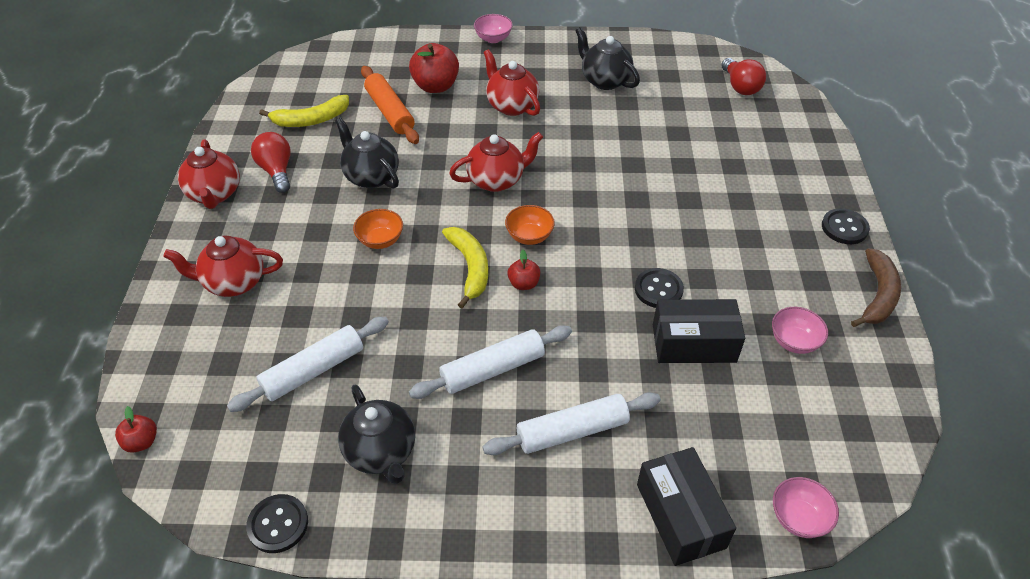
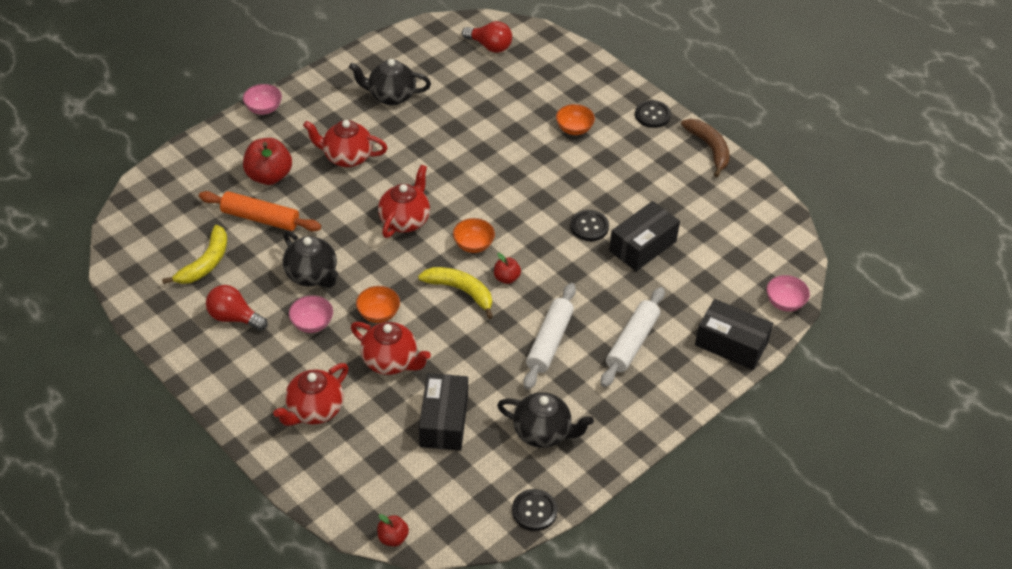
camera: 45 degrees left, 0 degrees up
red teapot [178,139,240,209] -> red teapot moved to [351,322,431,375]
white rolling pin [227,317,389,412] -> black box [419,373,468,451]
black teapot [335,117,399,189] -> black teapot turned 135 degrees counterclockwise [283,230,338,288]
pink bowl [772,307,828,354] -> pink bowl moved to [289,295,333,333]
none -> orange bowl [556,104,595,135]

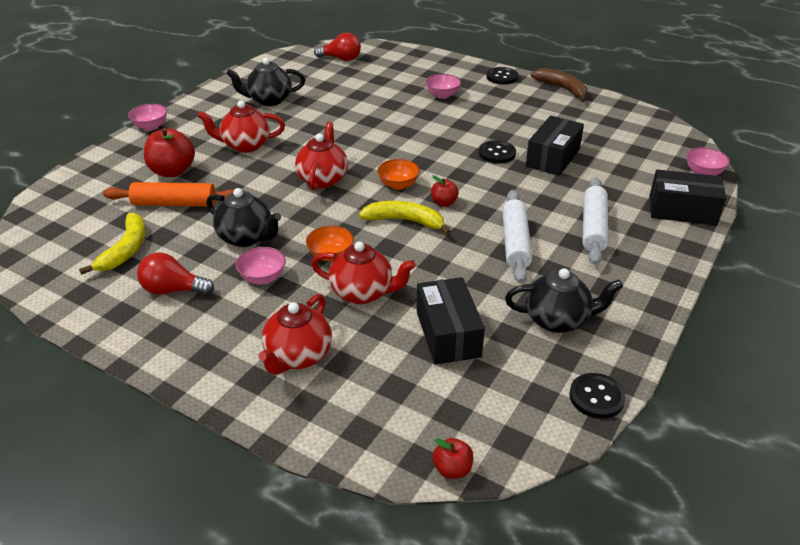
camera: 15 degrees left, 10 degrees down
orange bowl [556,104,595,135] -> pink bowl [426,74,461,99]

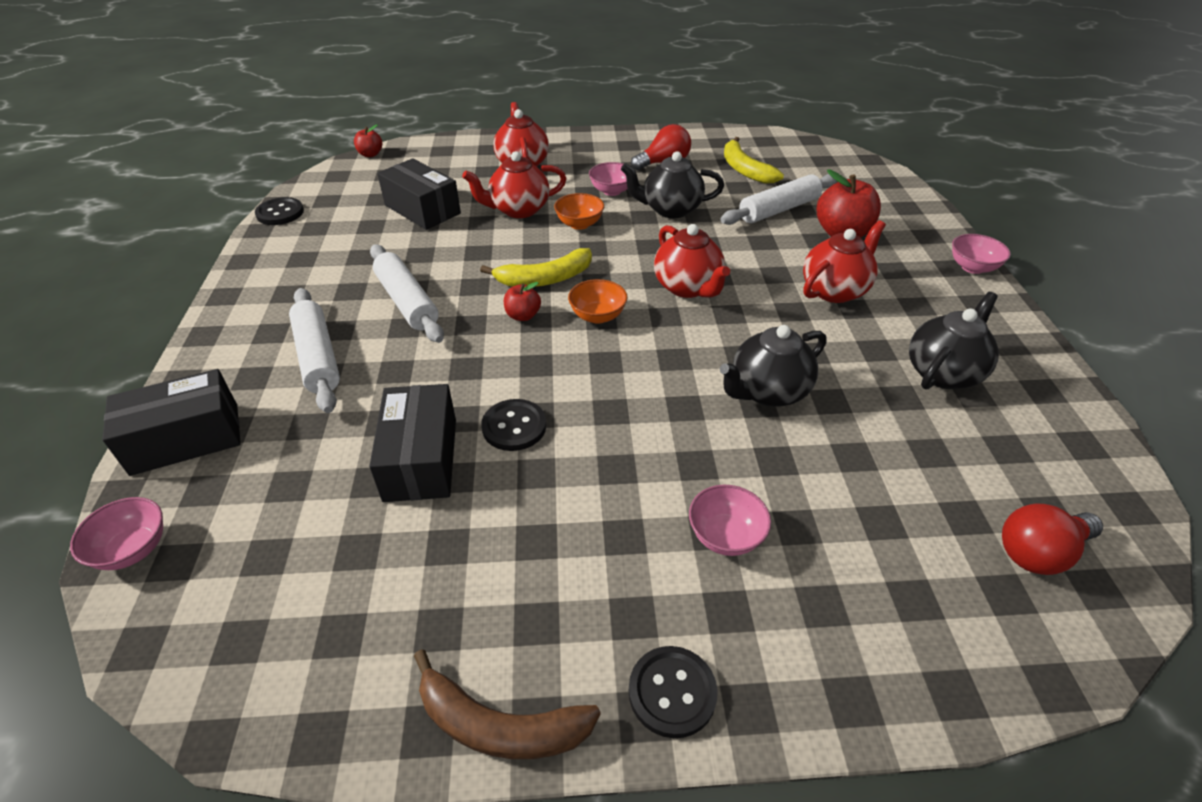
camera: 145 degrees right, 5 degrees up
orange rolling pin [103,182,234,207] -> white rolling pin [720,174,837,225]
black teapot [505,268,623,333] -> black teapot moved to [720,325,826,407]

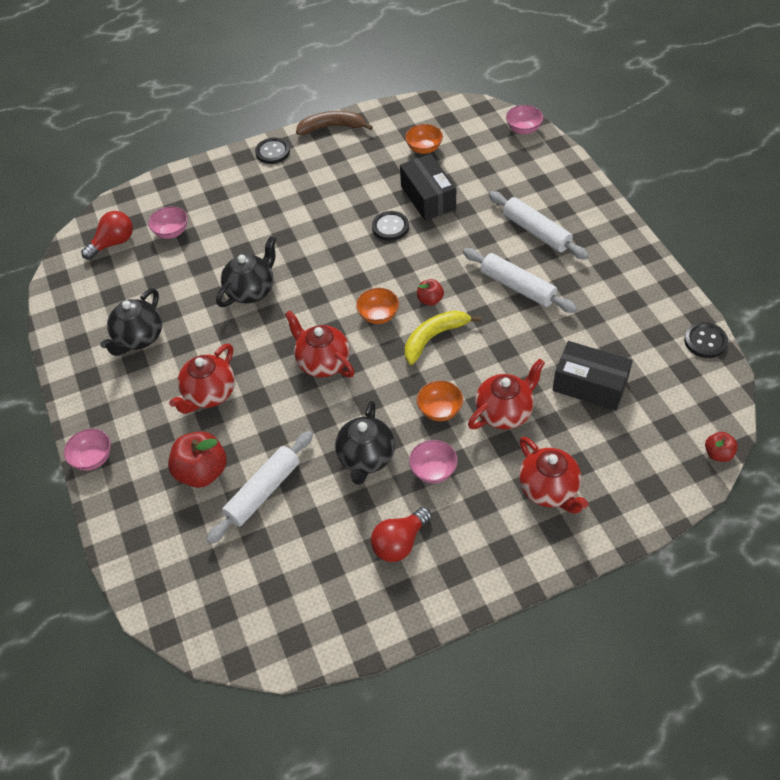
camera: 165 degrees right, 10 degrees up
black box [102,369,241,476] -> none
black teapot [621,151,724,218] -> black teapot turned 120 degrees clockwise [335,401,395,485]
pink bowl [689,485,771,556] -> pink bowl moved to [148,206,188,239]
yellow banana [724,137,784,184] -> none
none -> orange bowl [405,124,443,154]

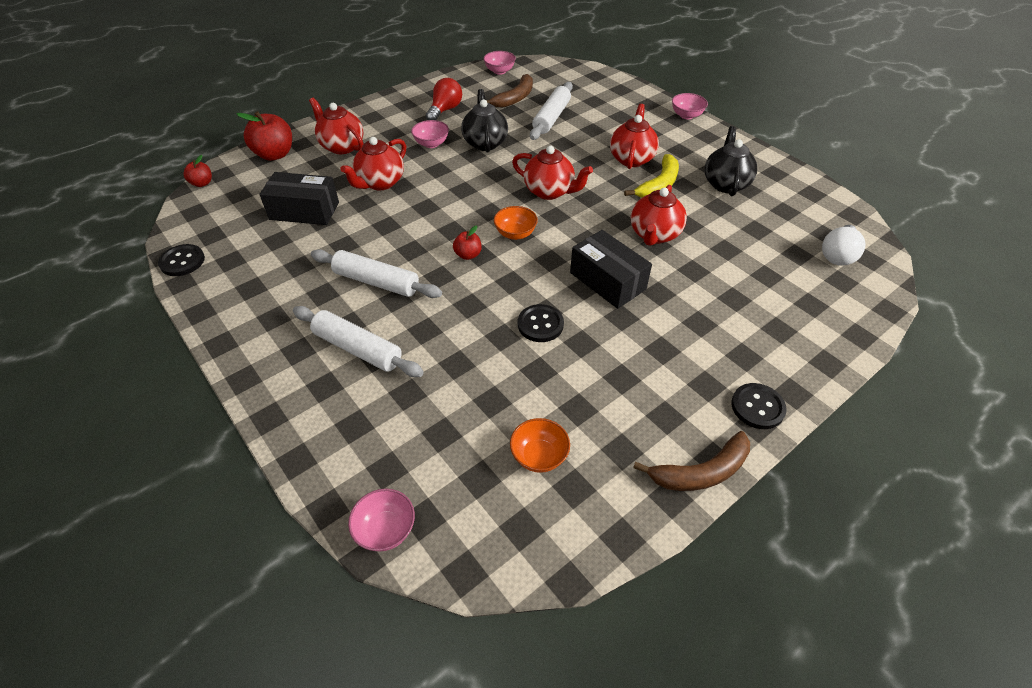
camera: 160 degrees right, 5 degrees down
red light bulb [81,211,133,260] -> white light bulb [822,225,866,266]
pink bowl [148,206,188,239] -> pink bowl moved to [483,51,516,75]
red apple [168,431,227,488] -> red apple moved to [236,111,292,161]
black teapot [216,236,276,307] -> red teapot [631,185,687,246]
black box [400,154,456,221] -> black box moved to [570,230,652,309]
yellow banana [405,310,481,365] -> yellow banana moved to [624,154,679,198]
orange bowl [417,381,463,421] -> none
none -> brown banana [486,74,533,108]

